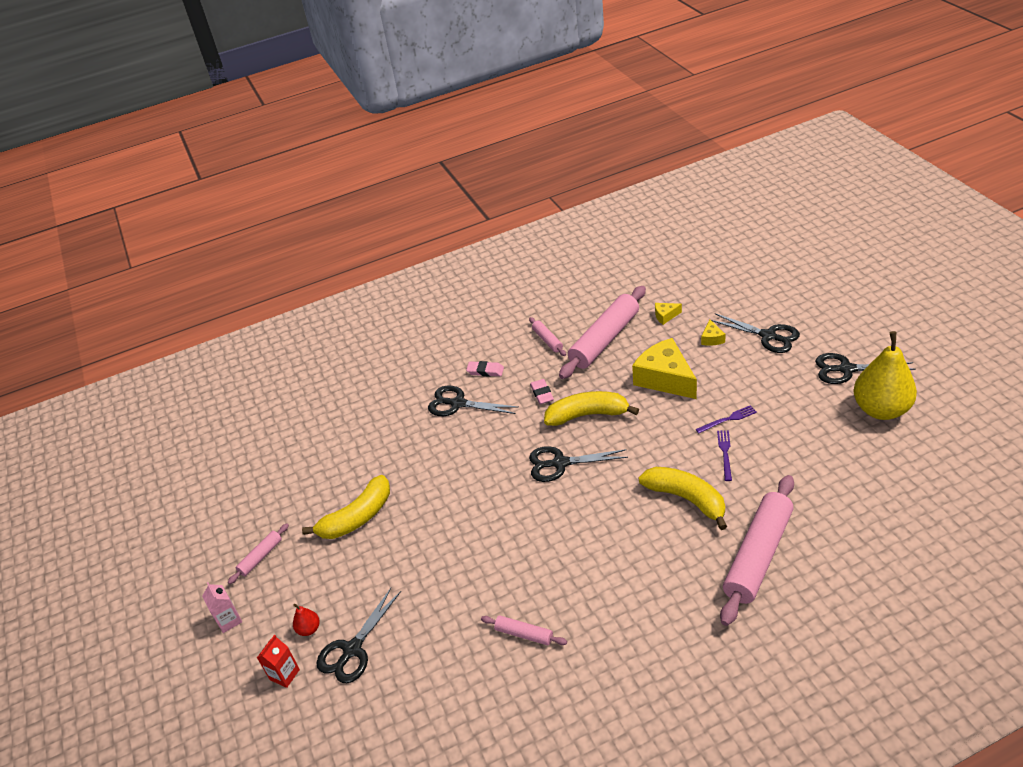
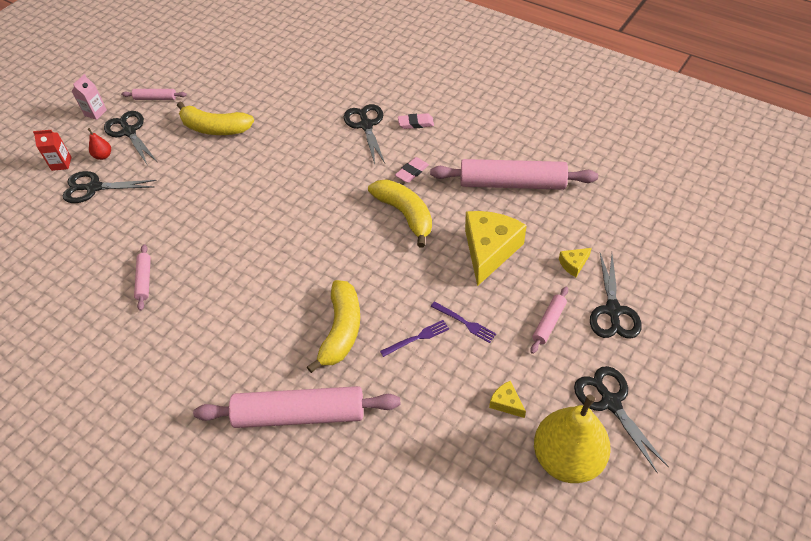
camera: 55 degrees right, 10 degrees up
pink eraser [466,361,504,377] -> pink eraser turned 75 degrees counterclockwise [398,113,434,129]
pink rolling pin [529,317,566,356] -> pink rolling pin moved to [530,287,568,354]
black scissors [529,446,628,482] -> black scissors moved to [104,111,156,166]
yellow cheese [655,303,682,325] -> yellow cheese moved to [489,381,526,418]

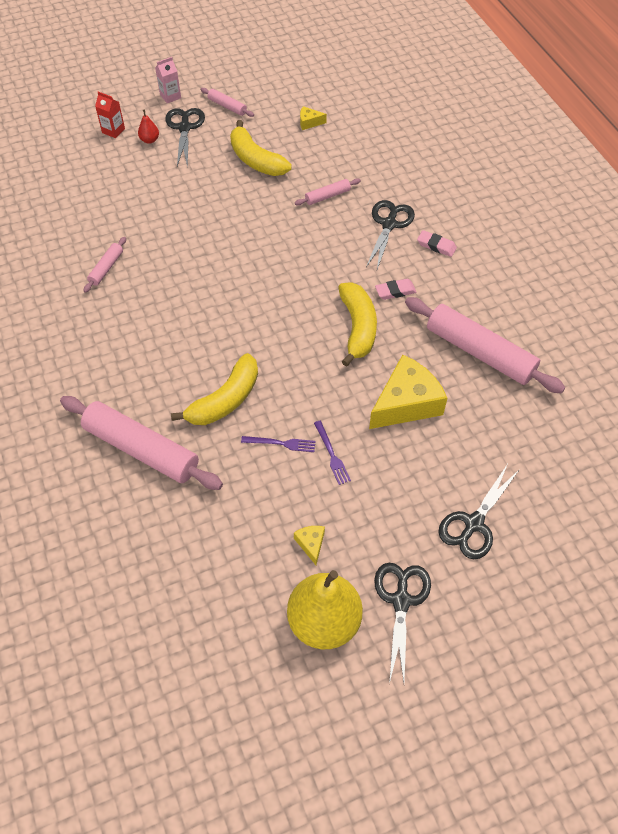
camera: 30 degrees right, 5 degrees up
black scissors [63,171,157,203] -> none
pink rolling pin [530,287,568,354] -> pink rolling pin moved to [295,178,361,206]
yellow cheese [559,248,592,277] -> yellow cheese moved to [300,106,327,130]

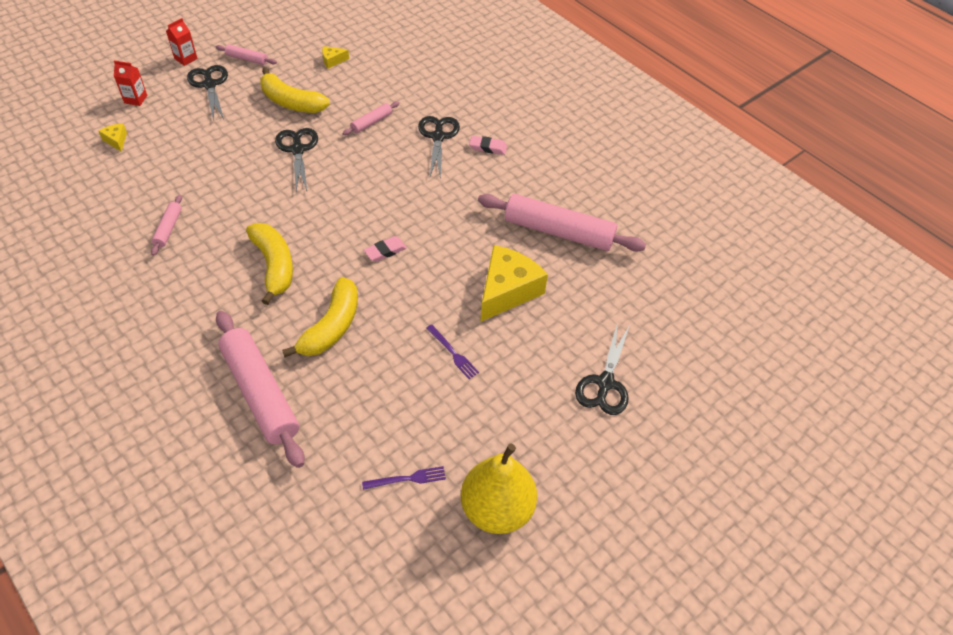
camera: 20 degrees left, 5 degrees down
pink rolling pin [60,396,223,490] -> pink rolling pin turned 45 degrees clockwise [216,311,304,468]
red pear [138,110,159,144] -> none
pink carton [155,57,181,103] -> red carton [166,18,197,66]
purple fork [241,436,316,452] -> purple fork moved to [362,466,446,490]
yellow cheese [294,526,325,565] -> yellow cheese moved to [99,124,127,152]
yellow banana [338,283,377,367] -> yellow banana moved to [246,223,293,305]
black scissors [374,563,431,684] -> black scissors moved to [275,128,318,191]
pink eraser [375,279,417,300] -> pink eraser moved to [364,236,407,262]

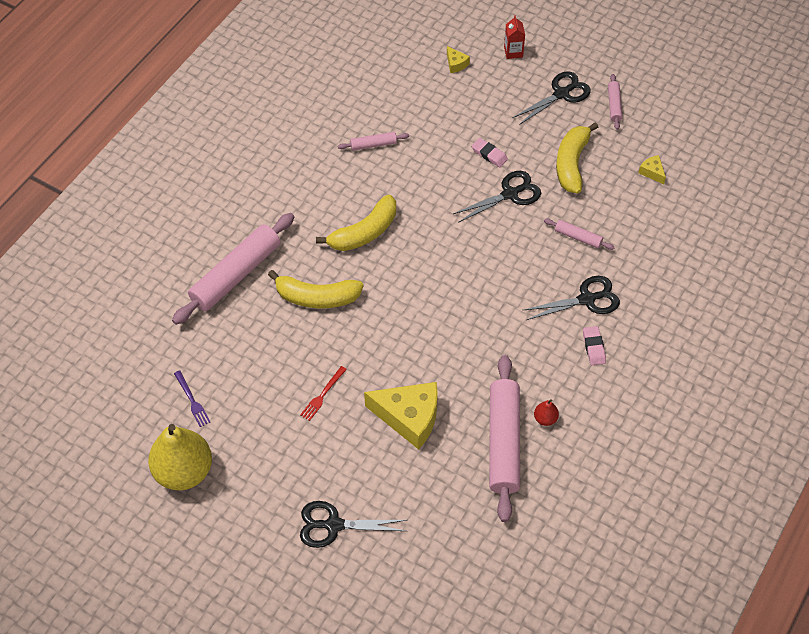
camera: 75 degrees right, 5 degrees up
yellow cheese [99,124,127,152] -> yellow cheese turned 105 degrees clockwise [447,46,470,73]
red carton [166,18,197,66] -> none
pink eraser [364,236,407,262] -> pink eraser moved to [471,138,508,167]
purple fork [426,324,479,379] -> red fork [300,366,347,421]
none -> red pear [534,399,559,426]

